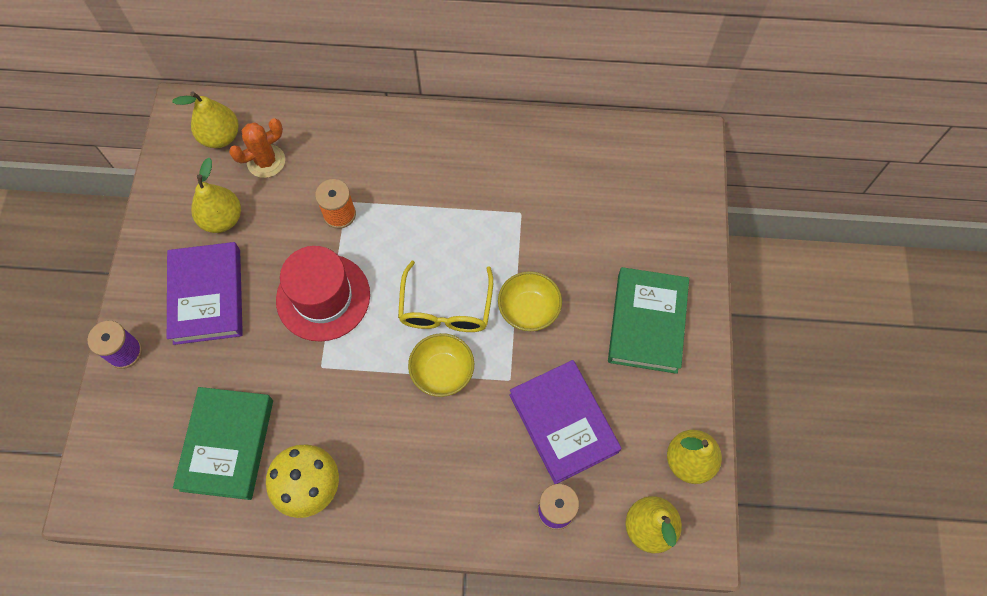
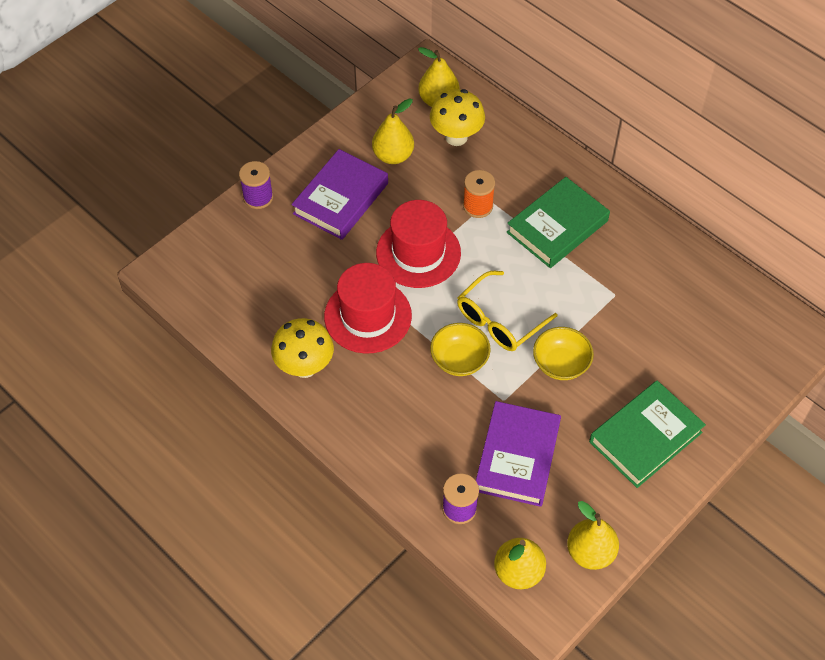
camera: 40 degrees right, 10 degrees down
green book [173,387,273,500] -> green book moved to [507,177,610,268]
orange cactus [229,118,285,178] -> yellow mushroom [430,89,485,146]
none -> red hat [324,263,412,354]

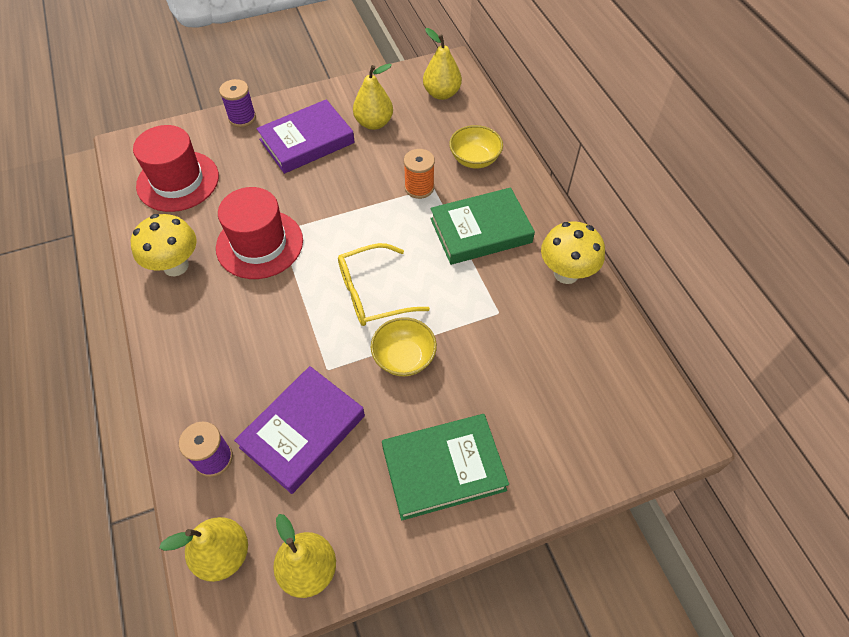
camera: 25 degrees right, 0 degrees up
red hat [376,200,461,288] -> red hat moved to [133,125,219,212]
yellow mushroom [430,89,485,146] -> yellow mushroom moved to [541,221,605,284]
yellow bowl [430,323,491,376] -> yellow bowl moved to [449,125,503,168]

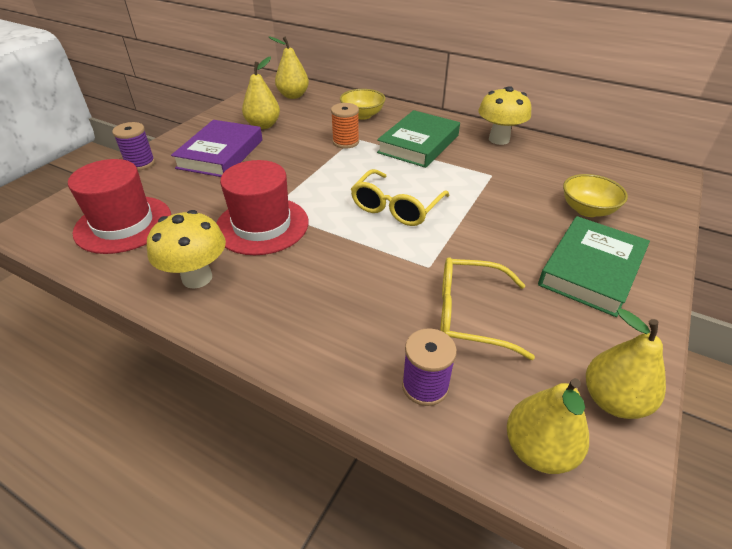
camera: 40 degrees left, 15 degrees down
purple book [234,366,365,494] -> yellow glasses [440,257,535,360]
yellow bowl [371,317,437,376] -> yellow bowl moved to [563,174,628,217]

